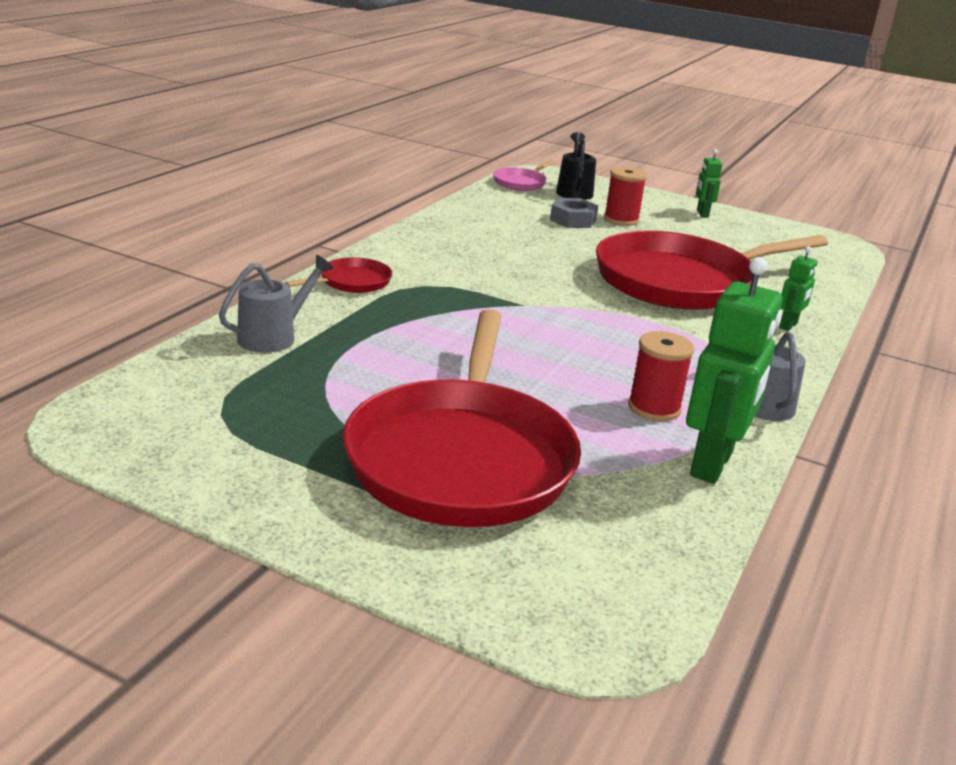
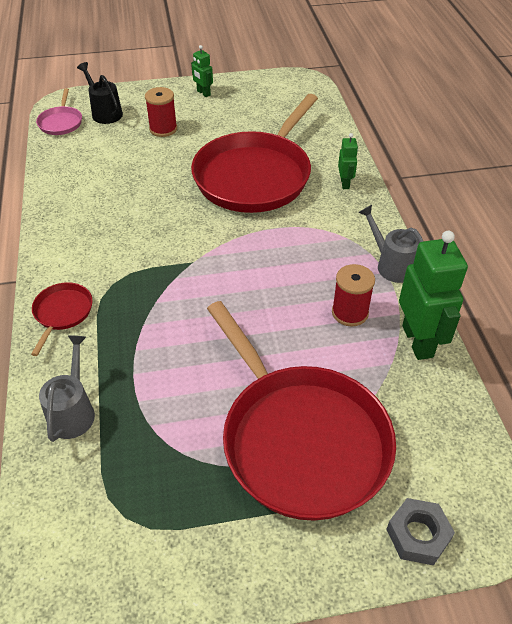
camera: 35 degrees left, 20 degrees up
grey nut [550,198,598,228] -> grey nut moved to [386,498,455,565]

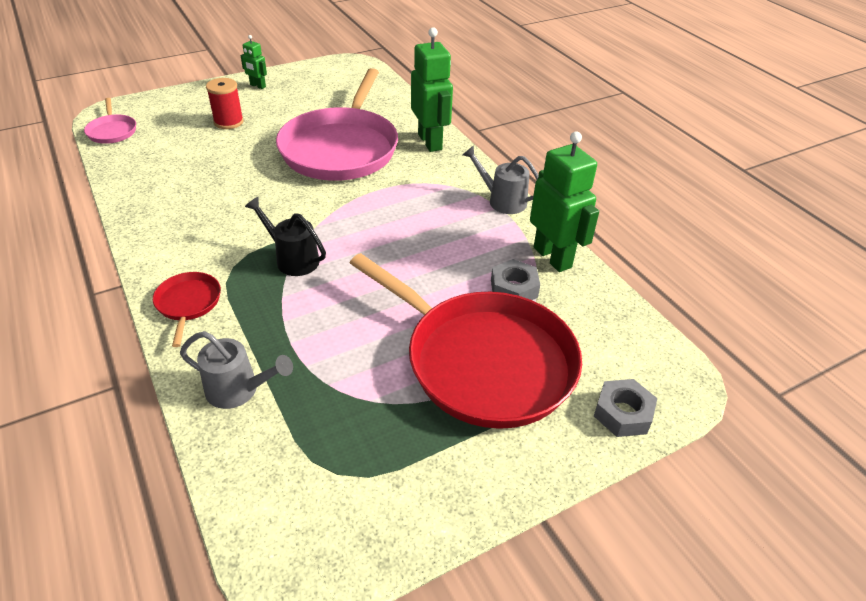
camera: 20 degrees left, 5 degrees down
grey watering can [39,335,95,442] -> grey watering can turned 120 degrees clockwise [180,331,293,409]
black watering can [77,62,123,124] -> black watering can moved to [245,197,326,276]
red pan [191,94,318,213] -> pink pan [276,68,398,181]
red spool [332,264,375,326] -> none
green robot [338,133,358,189] -> green robot [411,27,453,152], size x2.00
none -> grey nut [491,259,540,300]

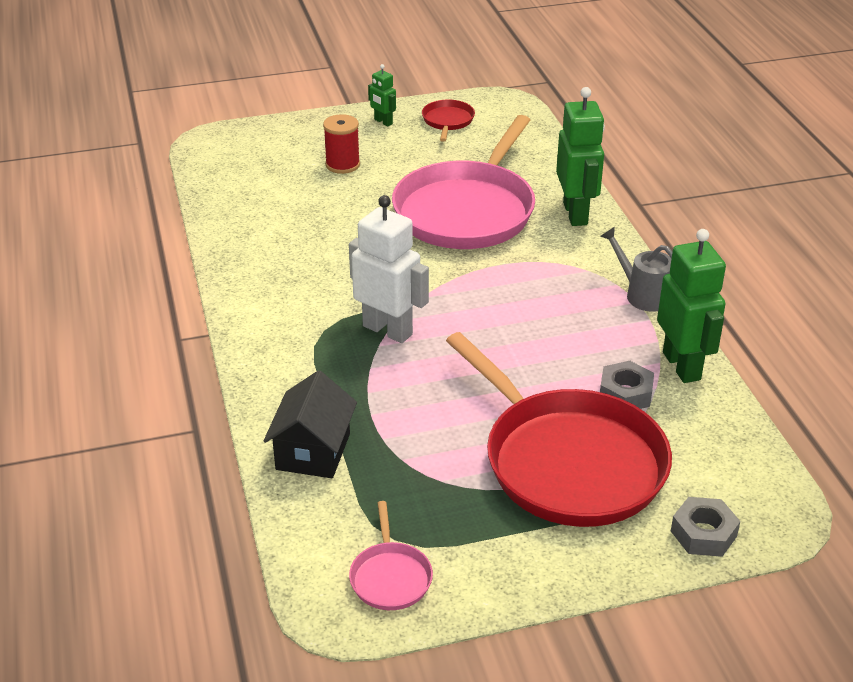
camera: 15 degrees right, 5 degrees down
pink pan [84,98,136,144] -> pink pan moved to [349,501,433,610]
red pan [153,272,221,347] -> red pan moved to [422,100,475,142]
grey watering can [180,331,293,409] -> black house [264,370,357,478]
black watering can [245,197,326,276] -> white robot [349,195,429,343]

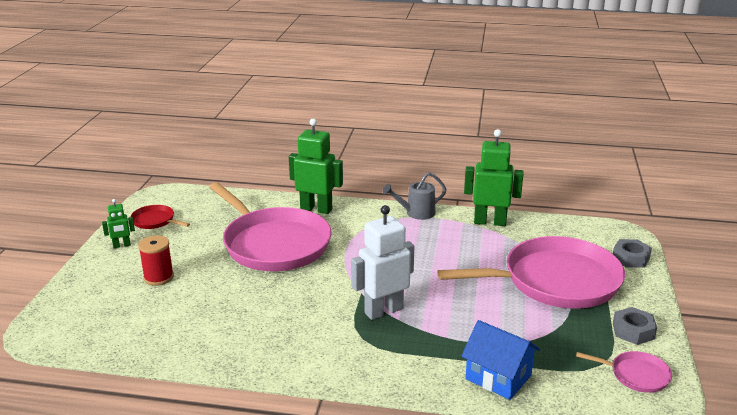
camera: 65 degrees left, 10 degrees down
black house [264,370,357,478] -> blue house [461,320,540,400]
red pan [446,332,672,527] -> pink pan [437,236,625,309]
grey nut [600,361,654,409] -> grey nut moved to [613,307,657,345]

